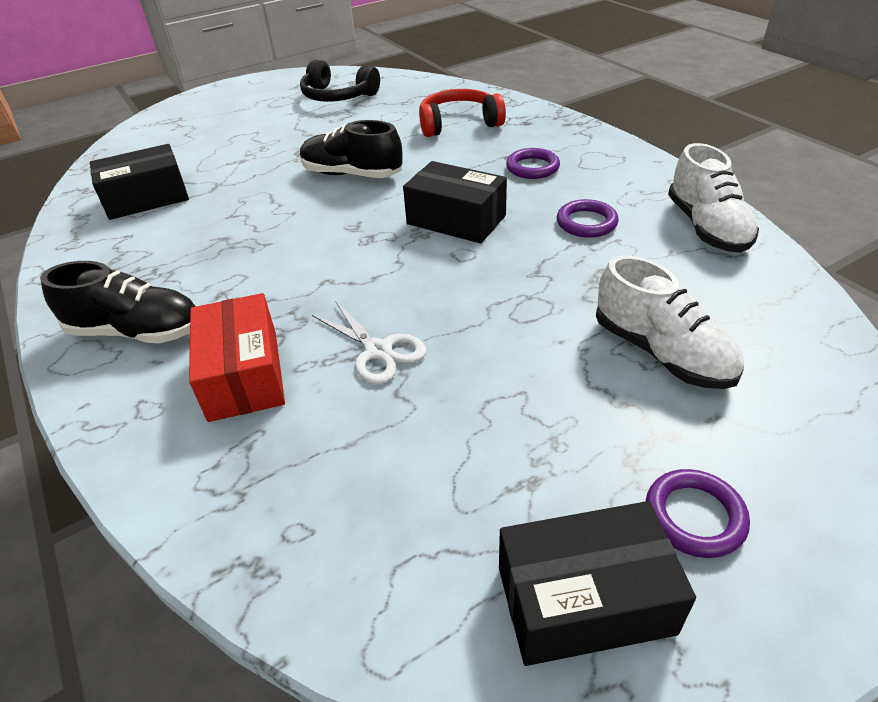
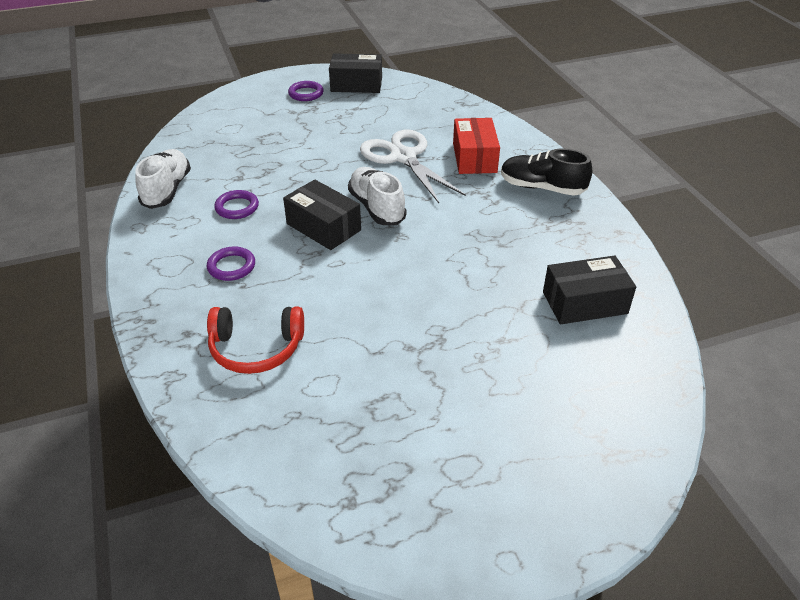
camera: 170 degrees left, 0 degrees up
black headphones [300,59,380,102] -> none
black shoe [300,120,403,178] -> none
white scissors [312,300,426,384] -> white scissors [360,129,466,203], size x1.78
white shoe [596,255,744,389] -> white shoe moved to [348,167,406,225]

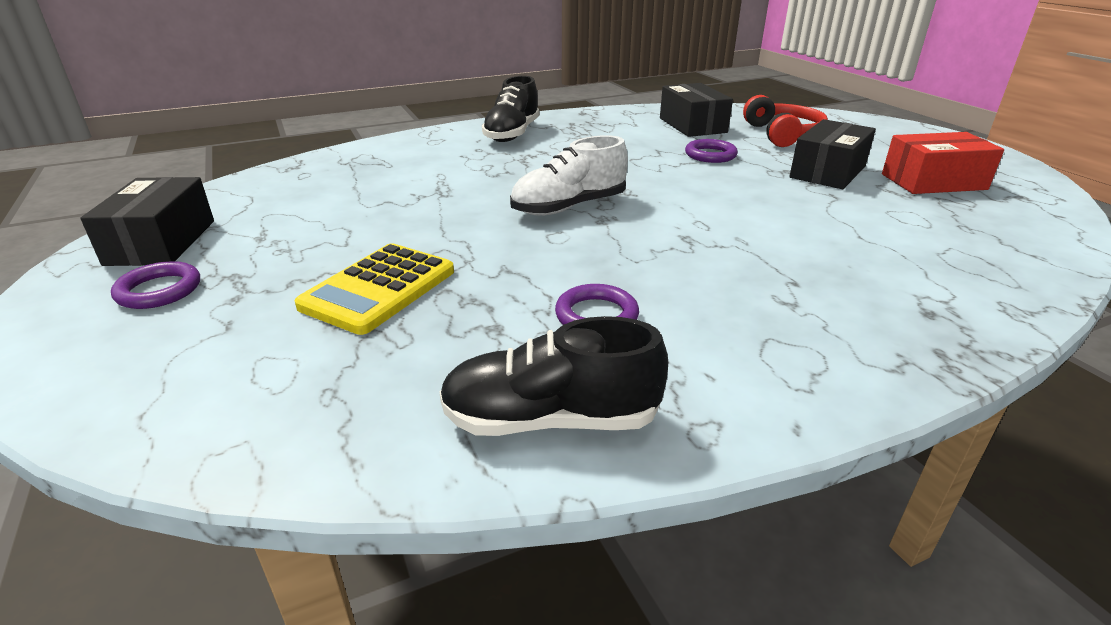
camera: 95 degrees left, 10 degrees down
white shoe [135,149,191,209] -> black shoe [439,316,668,436]
purple ring [207,246,255,281] -> purple ring moved to [685,139,738,163]
red headphones [207,306,304,374] -> red headphones moved to [743,95,828,147]
black box [283,180,361,250] -> black box moved to [789,119,876,189]
white scissors [360,129,466,203] -> none
red box [453,118,500,174] -> red box moved to [882,132,1004,194]
none -> yellow calculator [295,243,454,335]

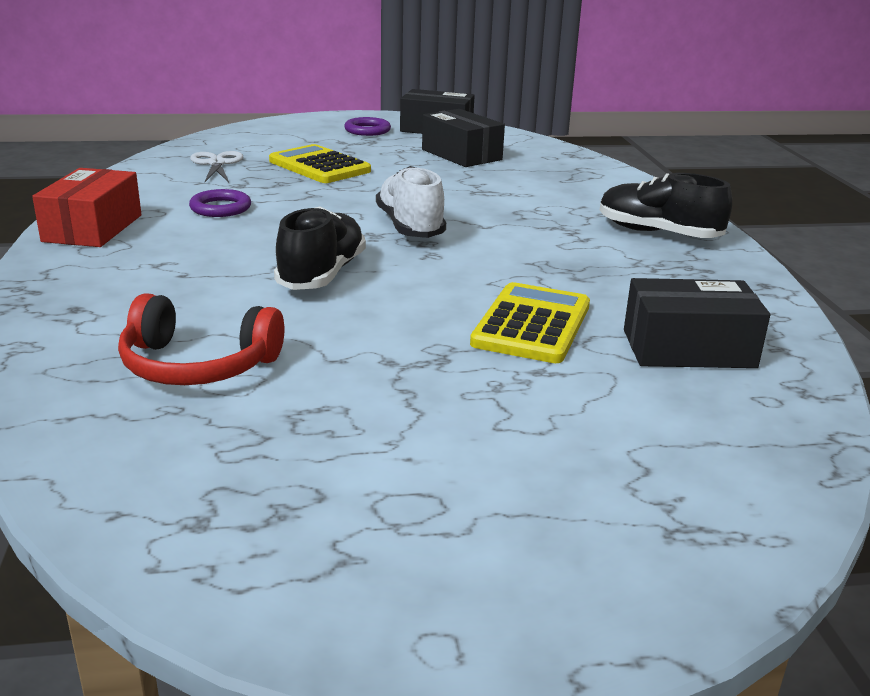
camera: 105 degrees right, 5 degrees down
black shoe [439,316,668,436] -> black shoe moved to [274,206,366,290]
purple ring [685,139,738,163] -> yellow calculator [470,282,590,363]
red headphones [743,95,828,147] -> red headphones moved to [118,293,284,385]
black box [789,119,876,189] -> black box moved to [422,109,505,167]
red box [882,132,1004,194] -> red box moved to [32,168,142,247]
none -> white scissors [190,151,243,182]

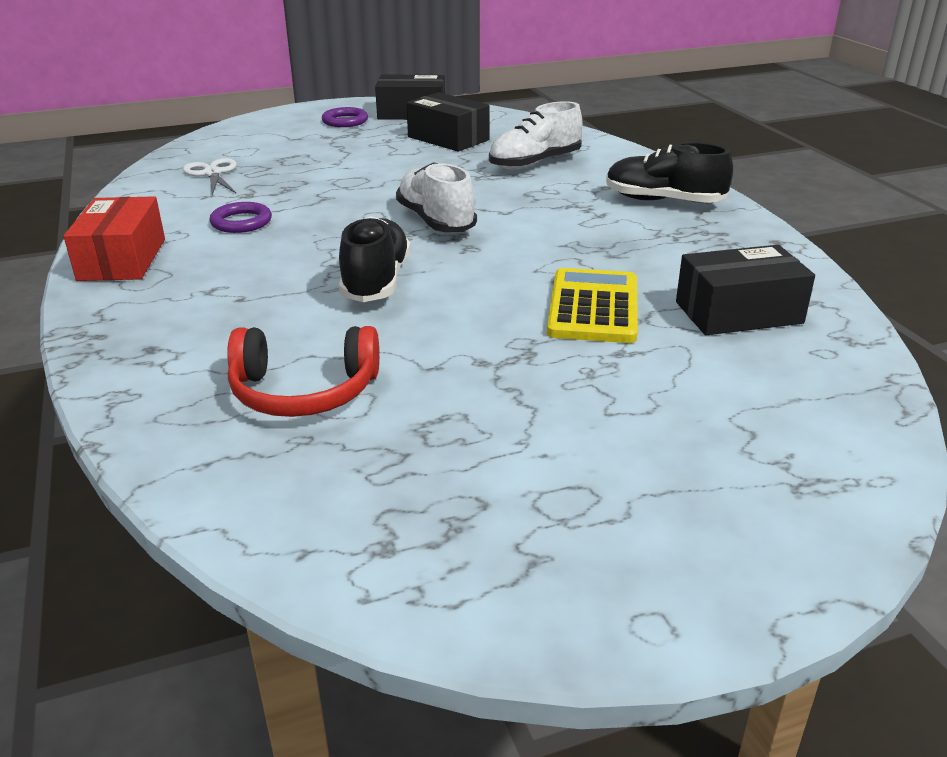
camera: 10 degrees left, 5 degrees up
yellow calculator [269,144,371,183] -> none
none -> white shoe [489,101,582,170]

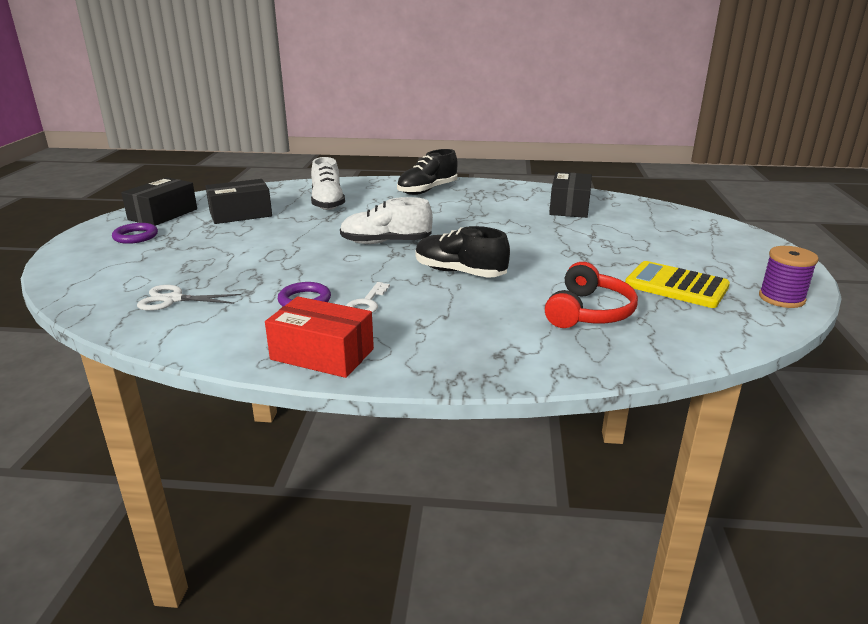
camera: 65 degrees left, 5 degrees down
yellow calculator [547,268,638,343] -> yellow calculator moved to [625,261,730,308]
none -> white key [346,282,390,313]
none -> purple spool [759,246,819,308]

